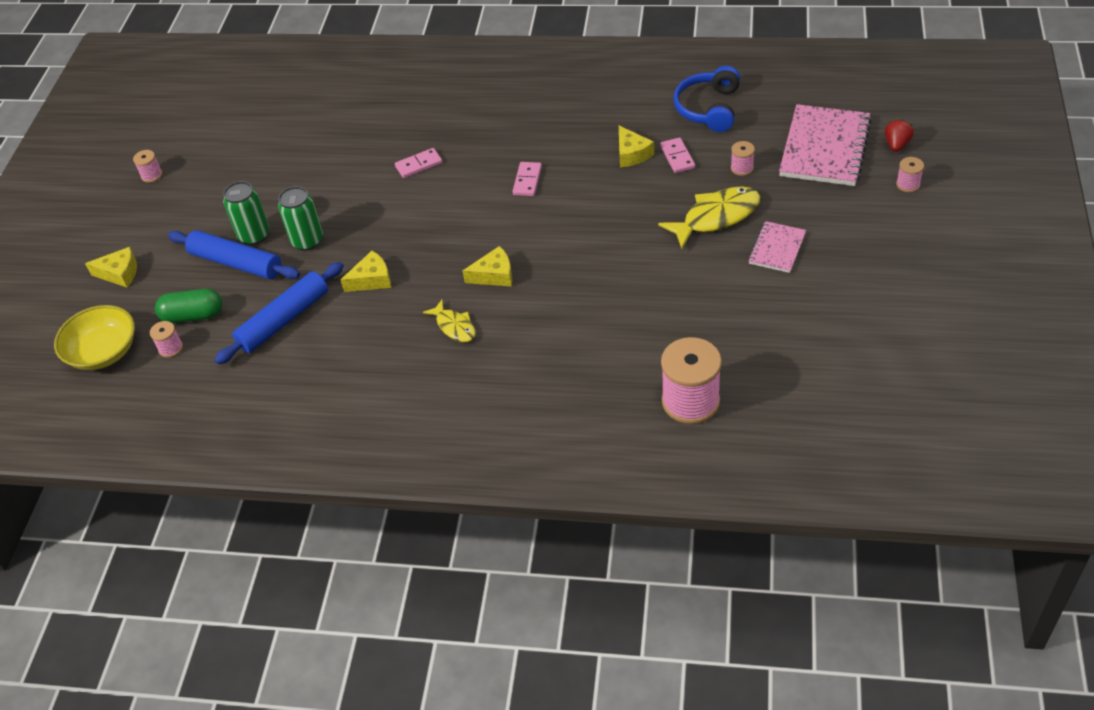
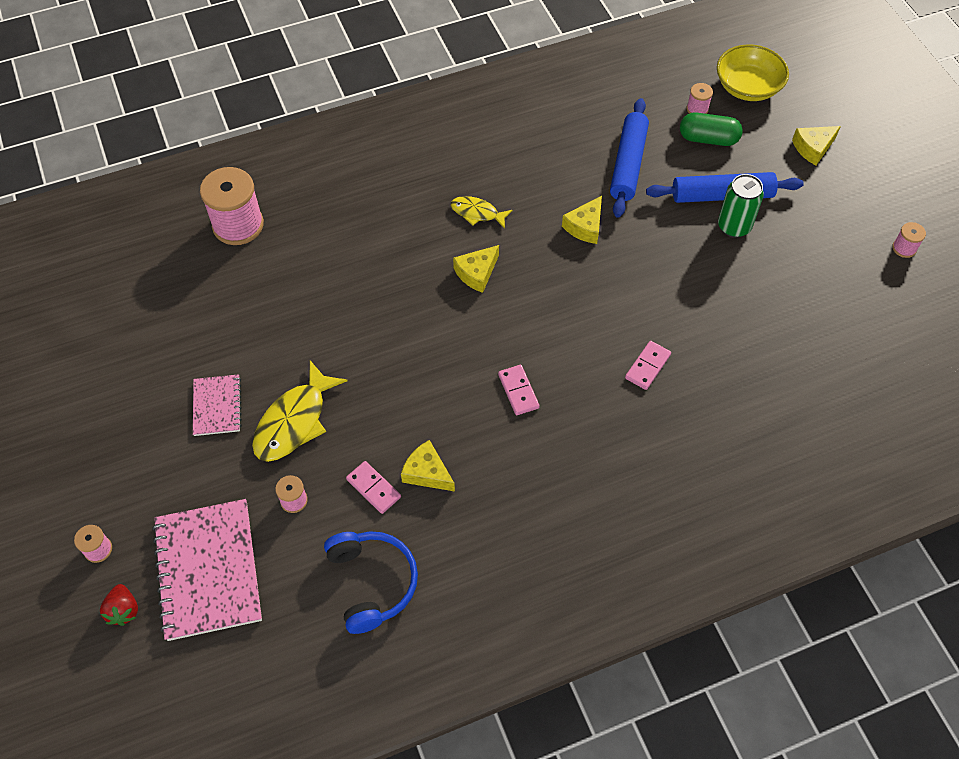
camera: 145 degrees right, 10 degrees up
green capsule [155,289,222,323] -> green capsule turned 45 degrees clockwise [680,113,743,146]
green can [278,186,323,251] -> none

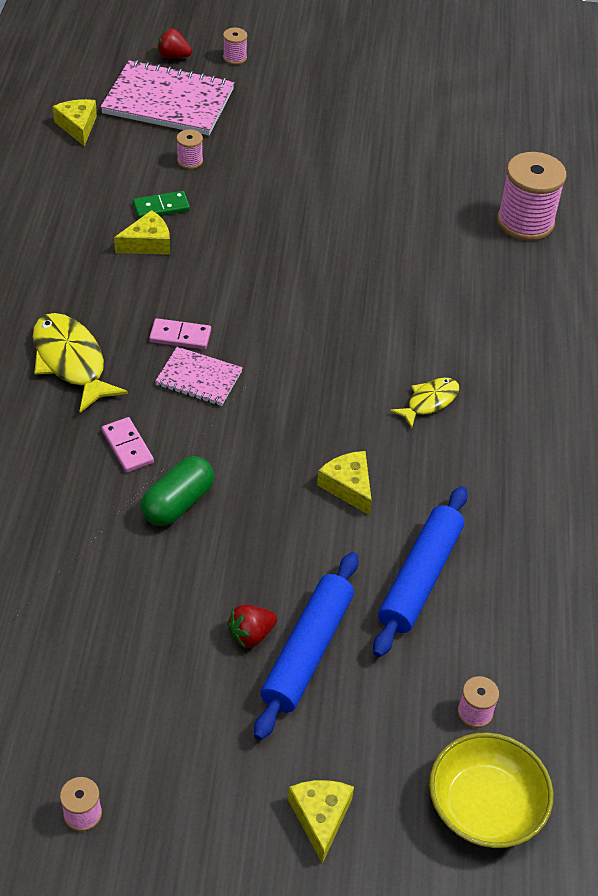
camera: 115 degrees right, 10 degrees down
pink notebook [193,374,242,436] -> pink notebook moved to [155,347,243,406]
yellow fish [252,361,347,462] -> yellow fish moved to [33,313,128,413]
blue headphones [324,531,418,634] -> none
pink domino [346,461,401,514] -> green domino [133,191,190,219]
yellow cheese [453,245,499,293] -> yellow cheese moved to [52,99,97,146]
blue rolling pin [610,98,649,218] -> blue rolling pin turned 75 degrees clockwise [373,486,468,657]
green capsule [680,113,743,146] -> green capsule moved to [141,456,214,526]
green can [718,174,764,238] -> red strawberry [227,604,277,648]

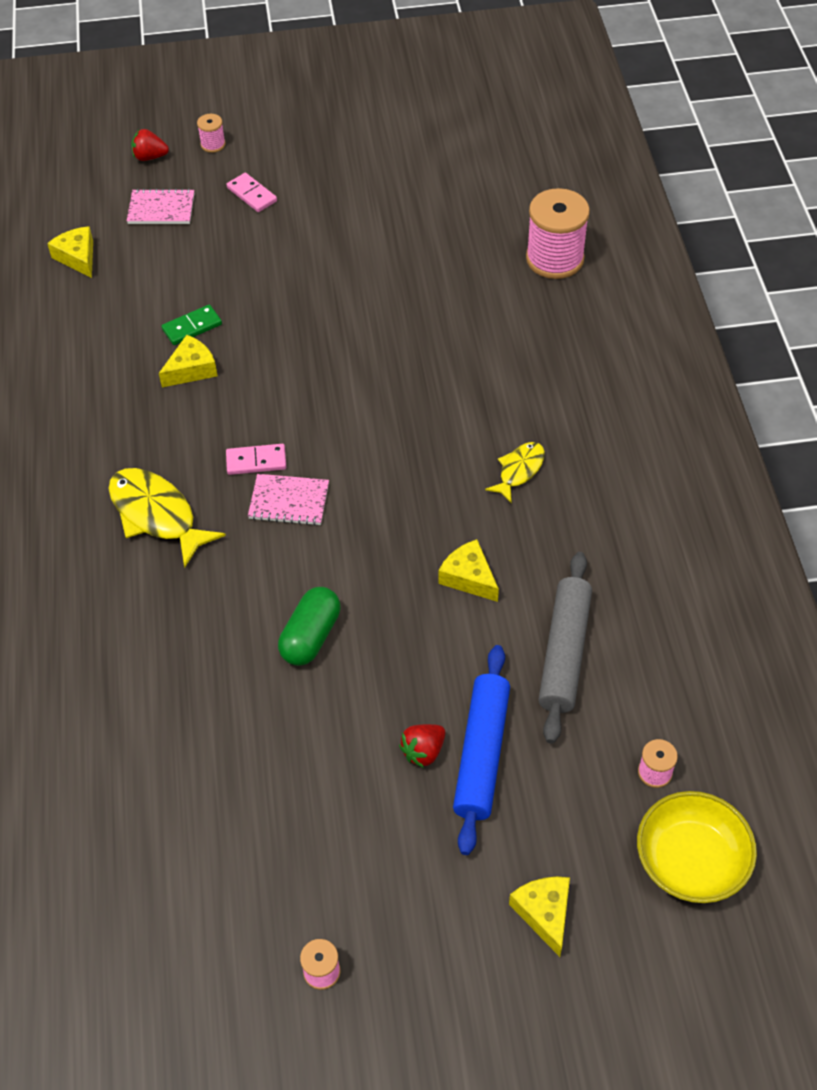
camera: 10 degrees left, 5 degrees up
pink notebook [100,60,234,135] -> pink notebook [127,188,194,224], size x0.53
pink domino [102,417,154,473] -> pink domino moved to [227,173,277,212]
pink spool [177,129,203,169] -> none
blue rolling pin [373,486,468,657] -> grey rolling pin [538,552,592,744]

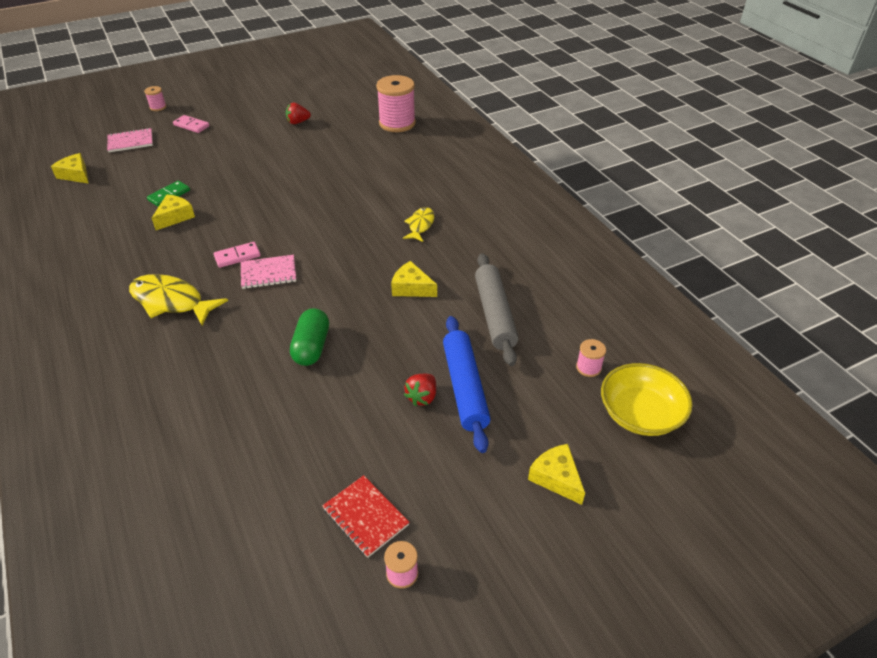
camera: 20 degrees left, 10 degrees down
red strawberry [131,129,169,161] -> red strawberry moved to [286,103,311,124]
none -> red notebook [322,475,410,558]

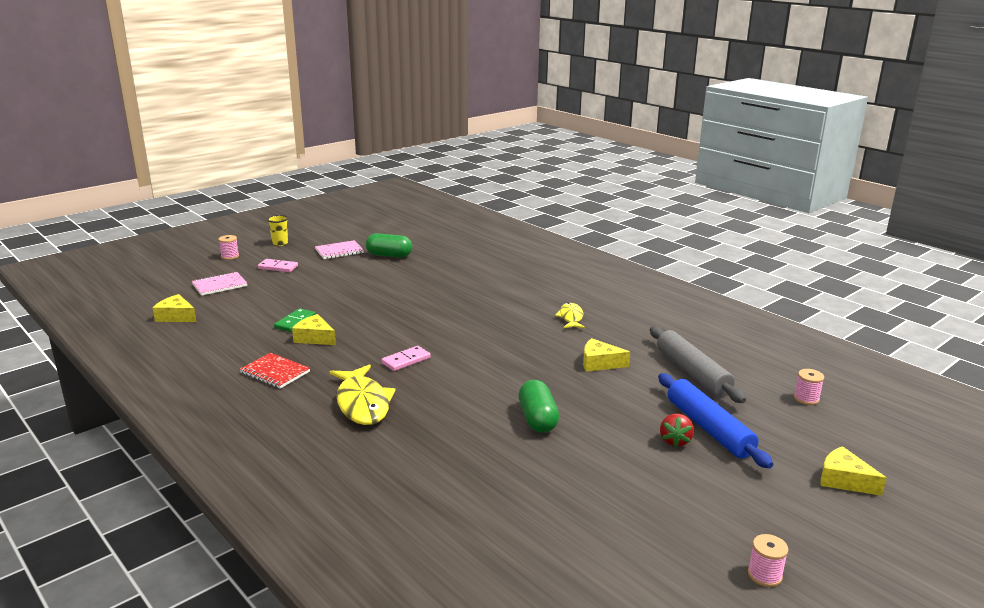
camera: 15 degrees left, 20 degrees down
yellow fish [129,274,228,326] -> yellow fish turned 120 degrees counterclockwise [330,365,396,425]
yellow cheese [152,194,195,230] -> yellow cheese turned 75 degrees counterclockwise [292,314,336,345]
pink notebook [241,255,296,289] -> pink notebook moved to [315,240,364,259]
red strawberry [286,103,311,124] -> green capsule [366,233,412,258]
red notebook [322,475,410,558] -> red notebook moved to [240,353,310,389]
pink spool [376,75,416,132] -> none
yellow bowl [601,363,693,436] -> none
none -> yellow cup [267,215,288,246]

